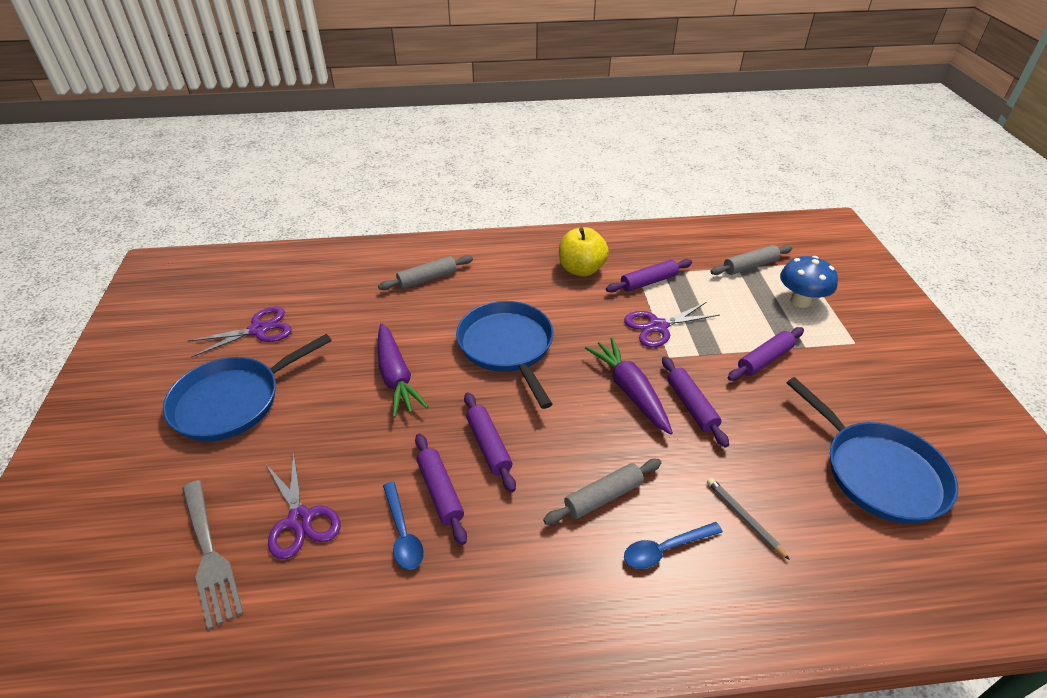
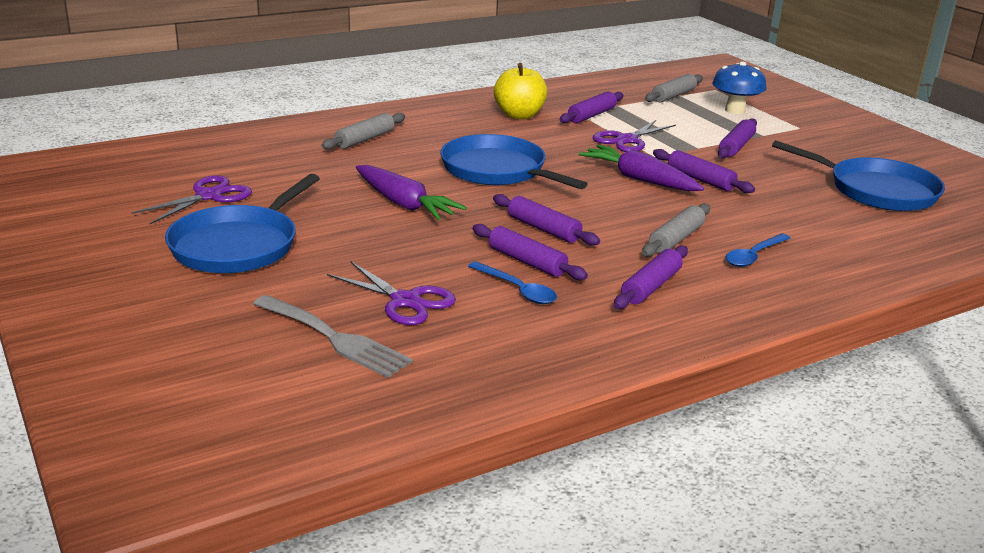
camera: 25 degrees left, 15 degrees down
grey pencil [707,478,790,560] -> none
none -> purple rolling pin [614,245,688,309]

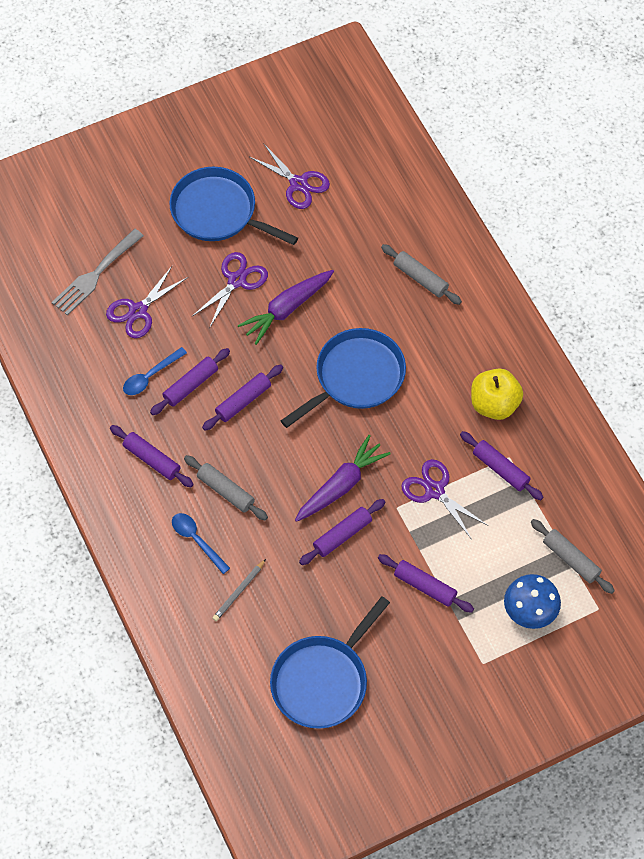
camera: 95 degrees right, 35 degrees up
none -> purple scissors [192,252,268,328]
none -> grey pencil [212,559,266,621]

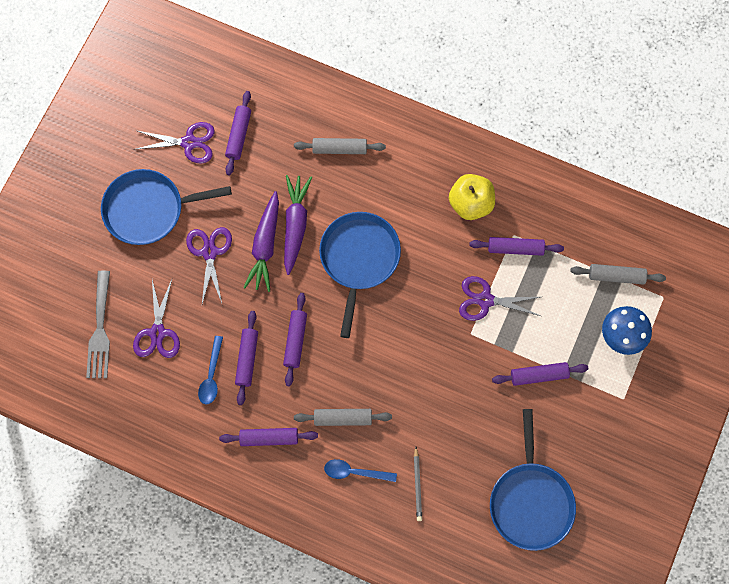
camera: 40 degrees left, 10 degrees up
purple carrot [295,435,390,522] -> purple carrot moved to [284,175,312,275]
purple rolling pin [299,499,385,565] -> purple rolling pin moved to [225,91,251,175]

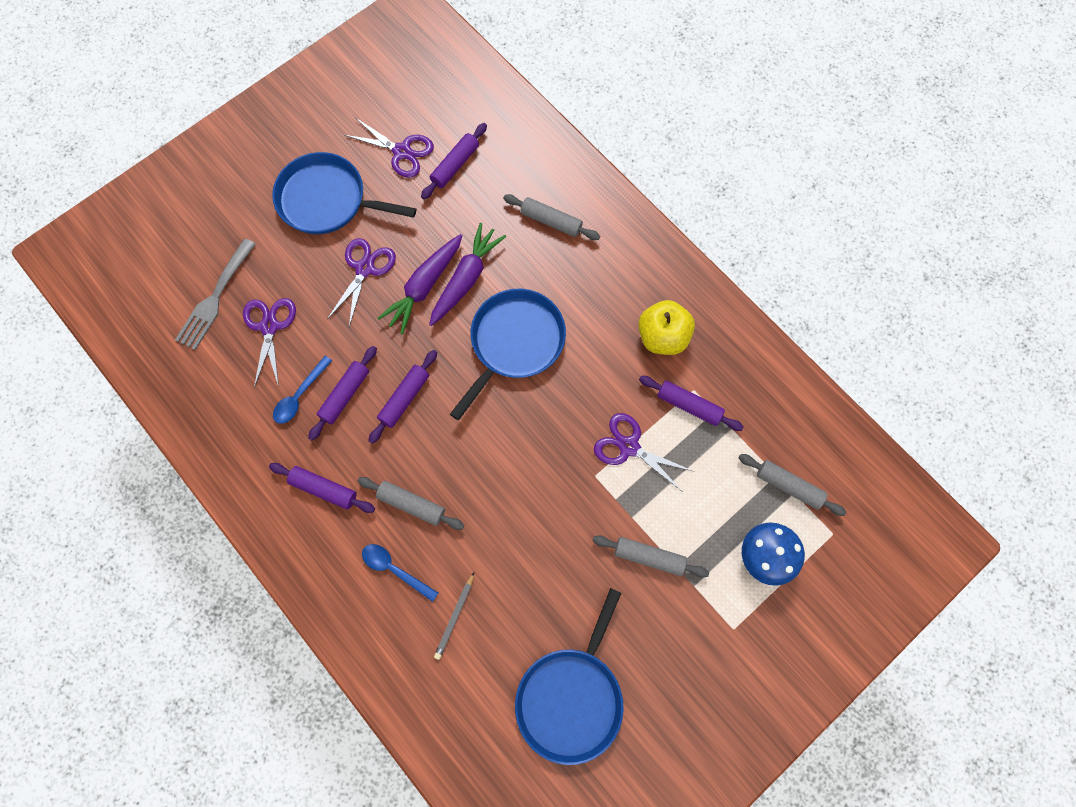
camera: 25 degrees right, 0 degrees up
purple scissors [133,279,180,358] -> purple scissors turned 150 degrees clockwise [243,298,296,388]
purple rolling pin [492,362,588,386] -> grey rolling pin [593,535,709,578]

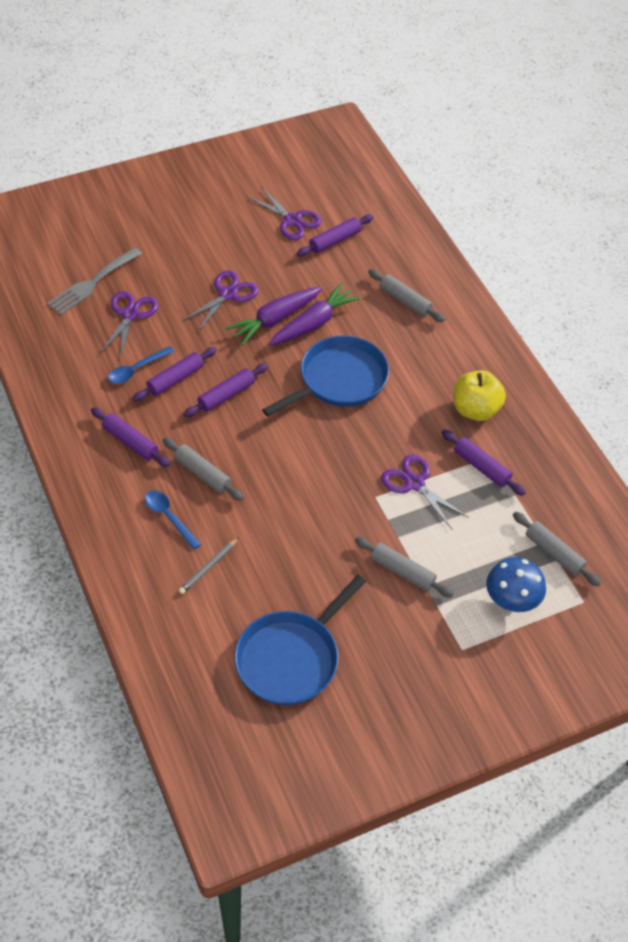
camera: 15 degrees right, 20 degrees down
blue pan [272,152,417,234] -> none

